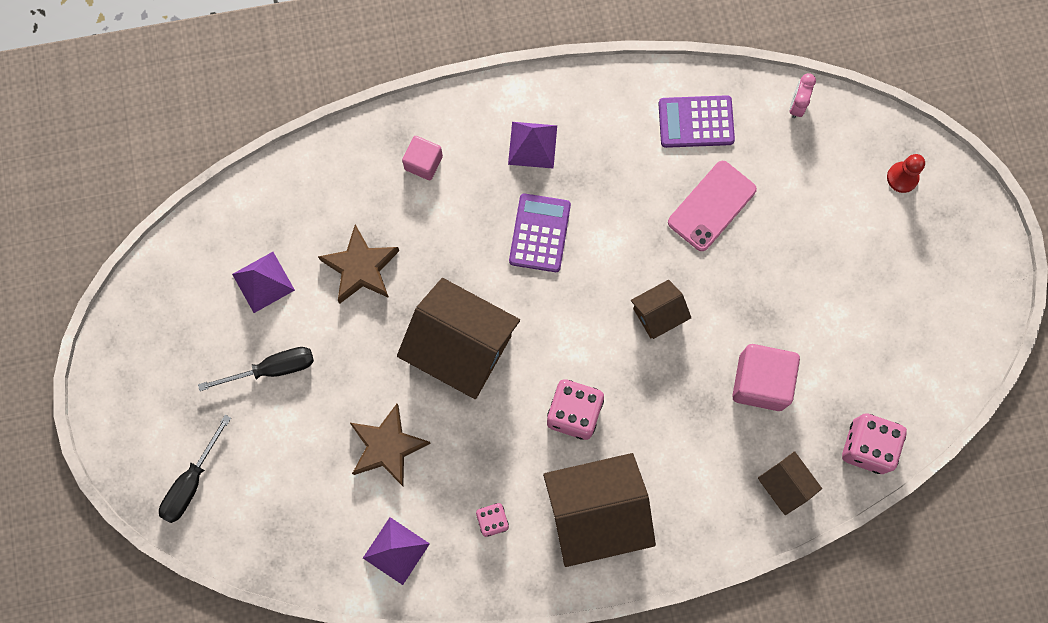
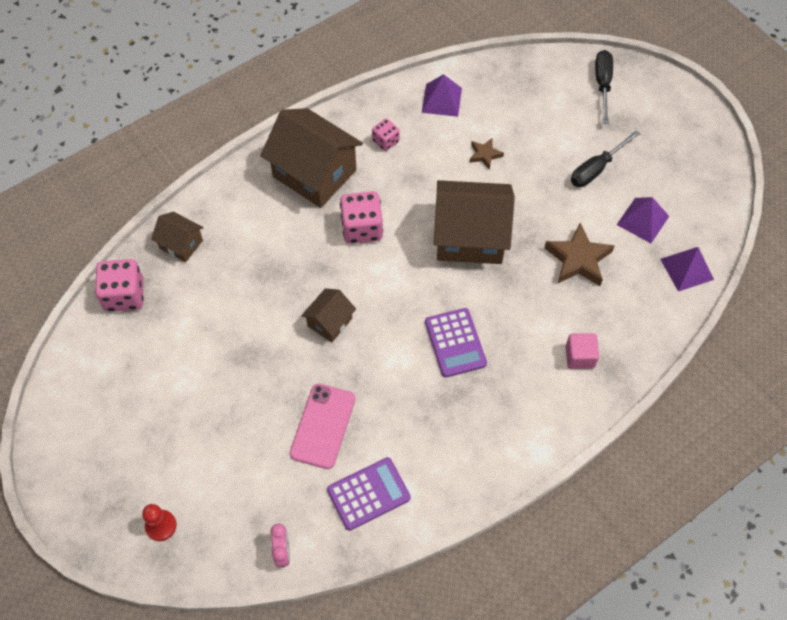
camera: 155 degrees right, 15 degrees down
brown star [349,404,431,486] -> brown star [469,138,504,170], size x0.54
purple pyramid [508,122,557,169] -> purple pyramid moved to [660,247,714,292]
brown house [543,453,656,567] -> brown house turned 75 degrees clockwise [260,108,363,208]
pink cube [732,344,800,411] -> none

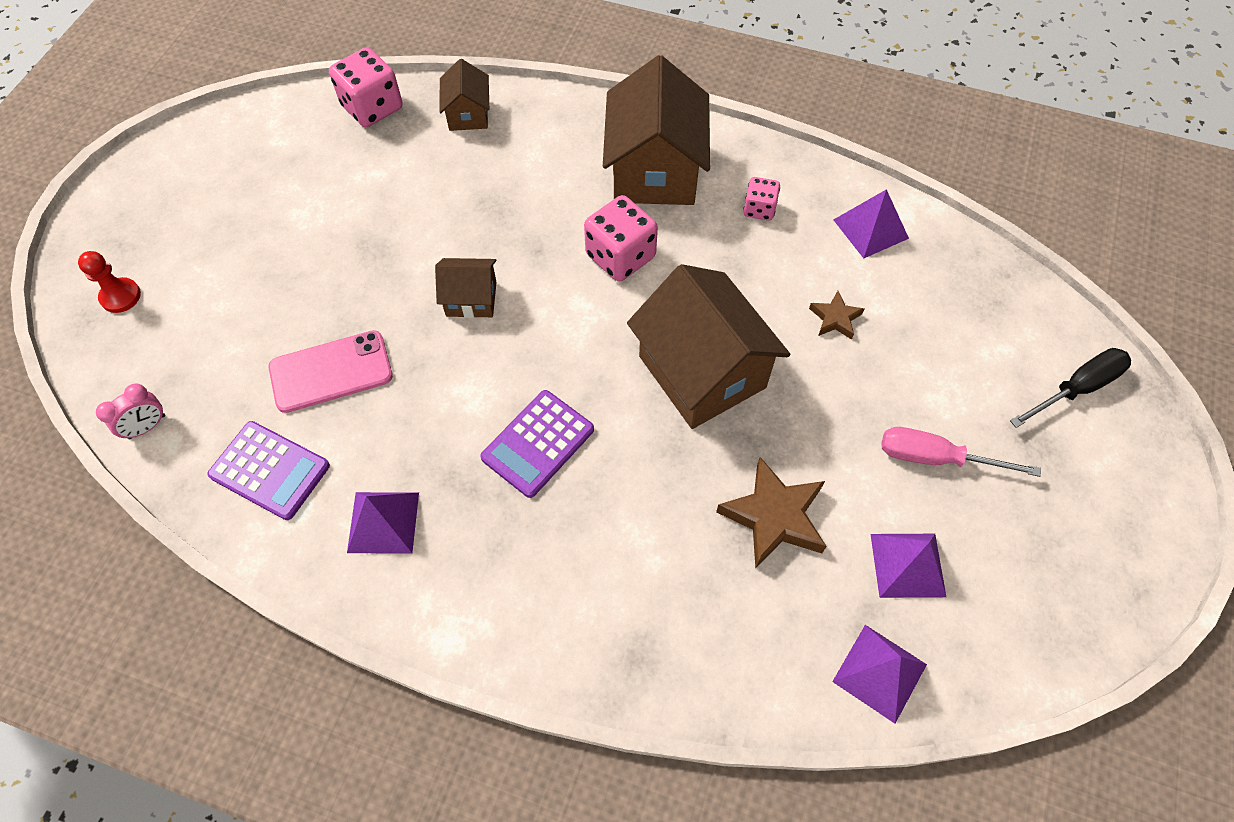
camera: 55 degrees right, 0 degrees up
pink cube [566,333,599,369] -> none
black screwdriver [571,130,640,187] -> pink screwdriver [881,427,1041,477]
none -> purple pyramid [347,492,419,553]

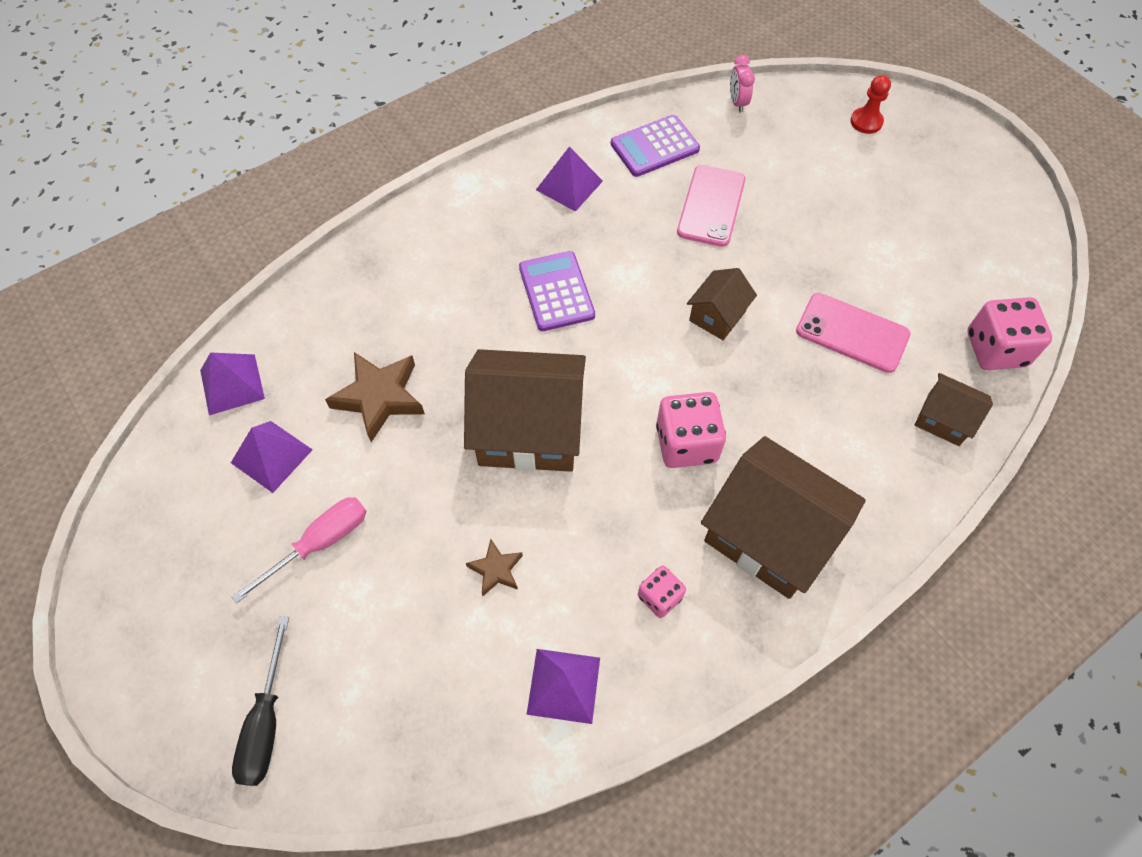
camera: 125 degrees right, 0 degrees up
none -> pink phone [796,293,911,373]

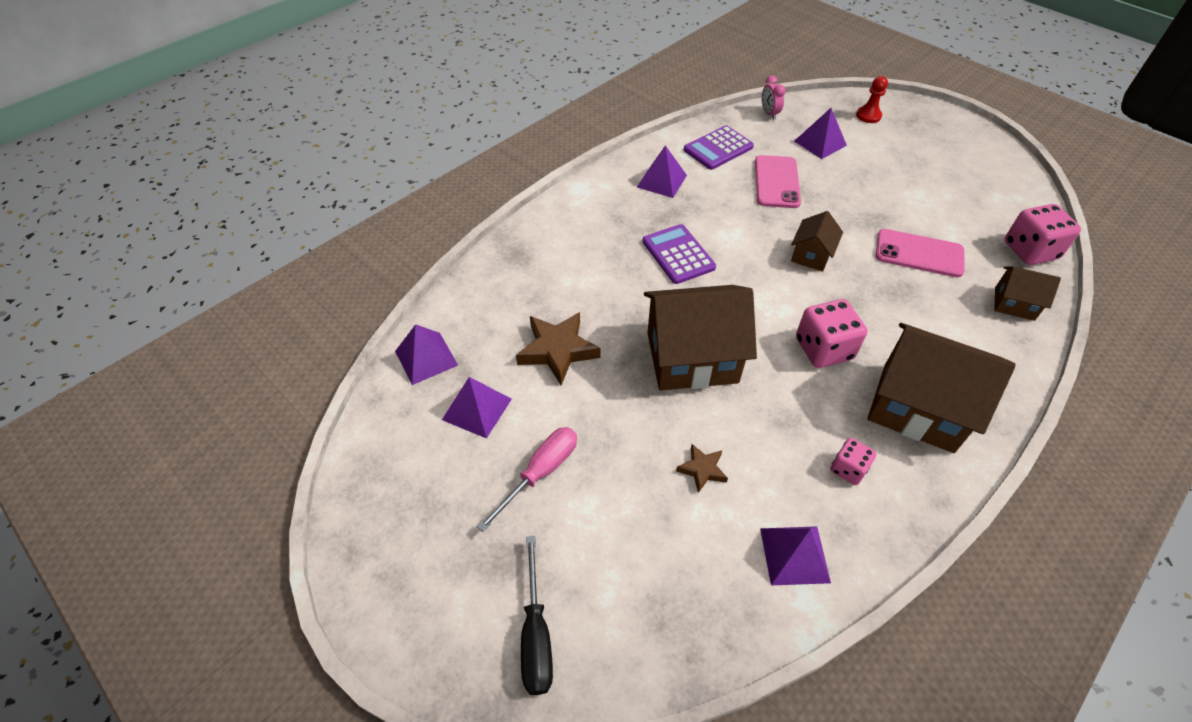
camera: 10 degrees left, 10 degrees down
none -> purple pyramid [794,108,847,159]

